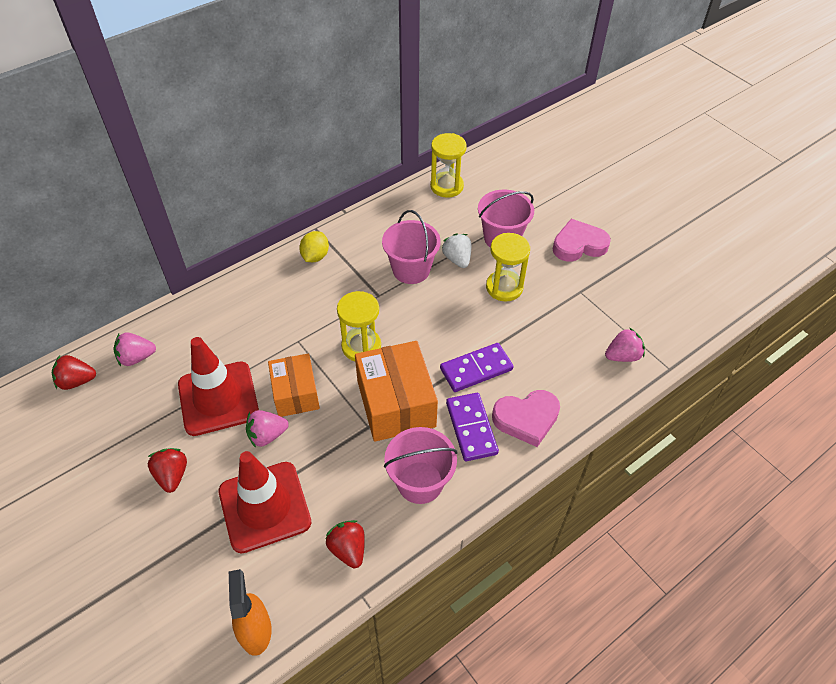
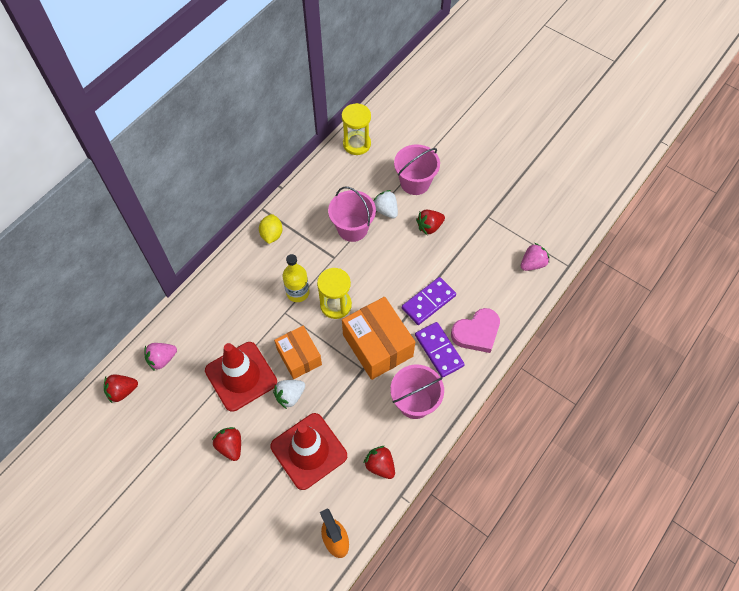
camera: 15 degrees left, 10 degrees up
pink strawberry [246,410,289,448] -> white strawberry [273,380,305,409]
yellow hourglass [486,233,530,302] -> red strawberry [416,210,445,235]
pink heart [553,219,611,261] -> none
none -> yellow bottle [282,254,309,302]

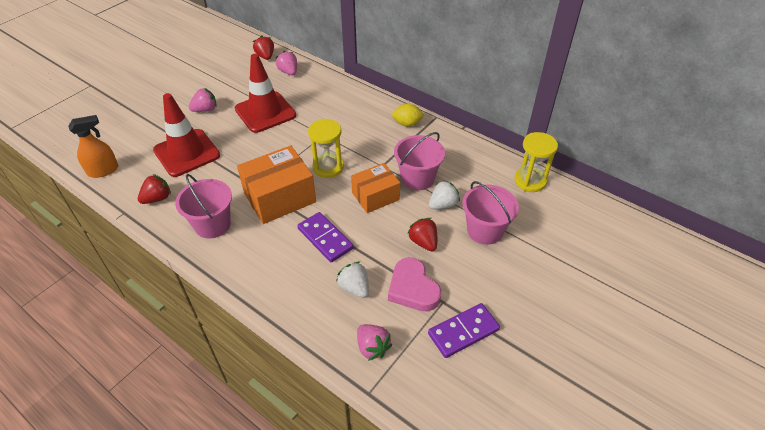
camera: 90 degrees right, 15 degrees down
red strawberry [212,427,241,461] -> pink strawberry [189,88,217,112]
white strawberry [273,380,305,409] -> white strawberry moved to [336,262,369,298]
orange box [274,326,322,379] -> orange box moved to [351,163,400,213]
yellow bottle [282,254,309,302] -> none
purple domino [415,322,465,378] -> purple domino moved to [428,303,500,358]
pink heart [451,308,500,353] -> pink heart moved to [388,258,441,311]

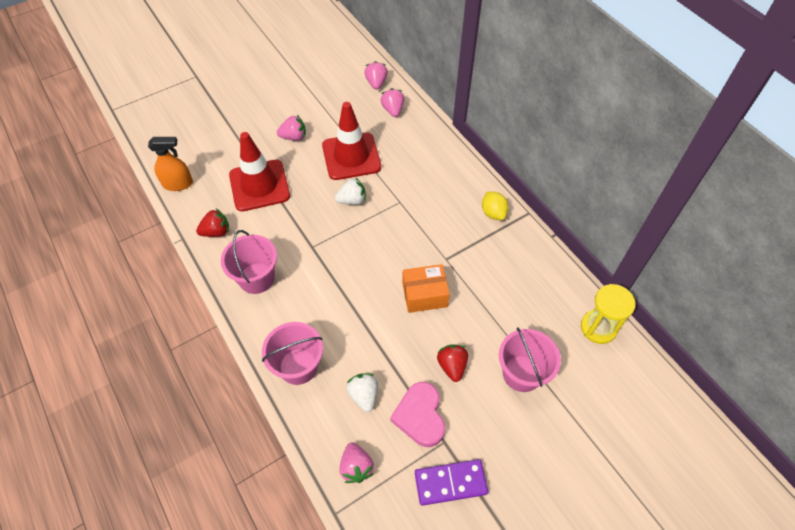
camera: 20 degrees right, 10 degrees up
orange box [237,145,316,224] -> none
red strawberry [253,35,274,60] -> pink strawberry [364,61,388,90]
purple domino [297,212,354,262] -> none
yellow hourglass [308,119,344,178] -> none
yellow lemon [391,104,424,127] -> yellow lemon turned 45 degrees clockwise [482,192,509,220]
pink bucket [394,132,445,190] -> pink bucket moved to [262,322,323,385]
white strawberry [429,180,460,209] -> white strawberry moved to [335,177,366,205]

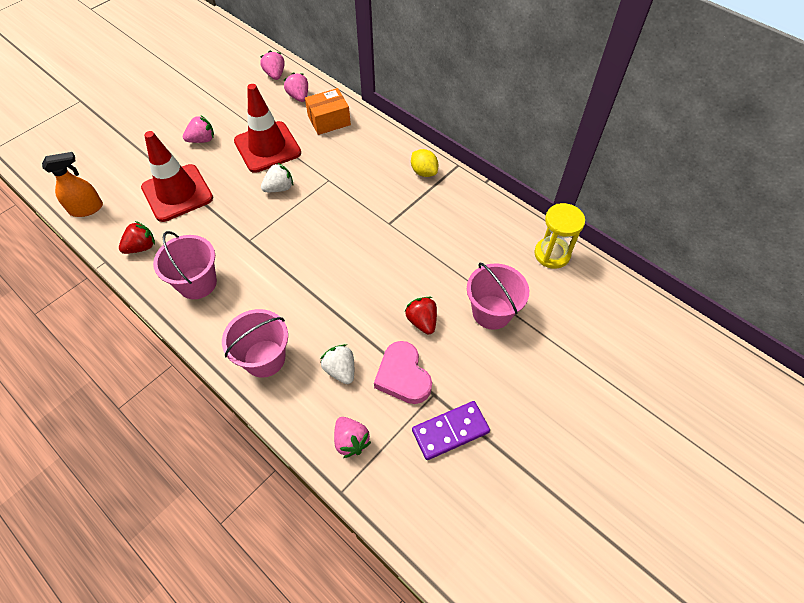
camera: 15 degrees left, 0 degrees up
orange box [402,264,450,313] -> orange box moved to [305,88,351,135]

